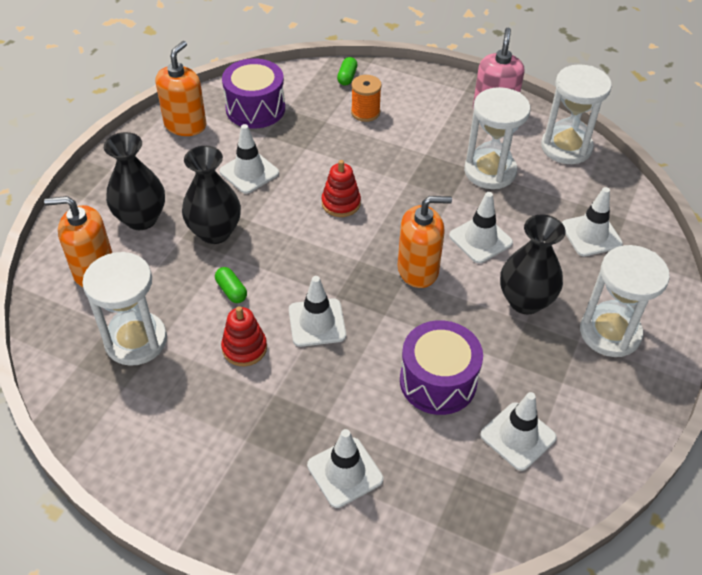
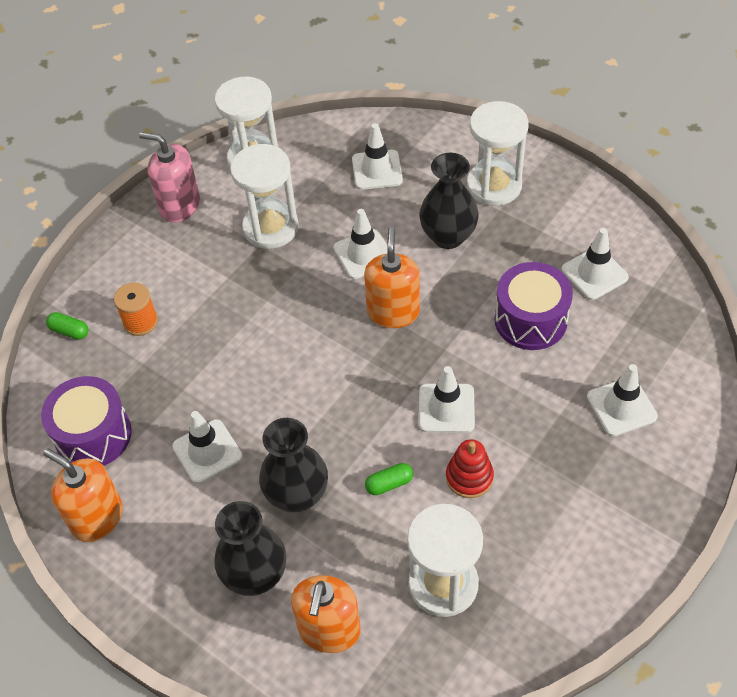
camera: 75 degrees left, 5 degrees up
red stacking toy [322,160,361,217] -> none

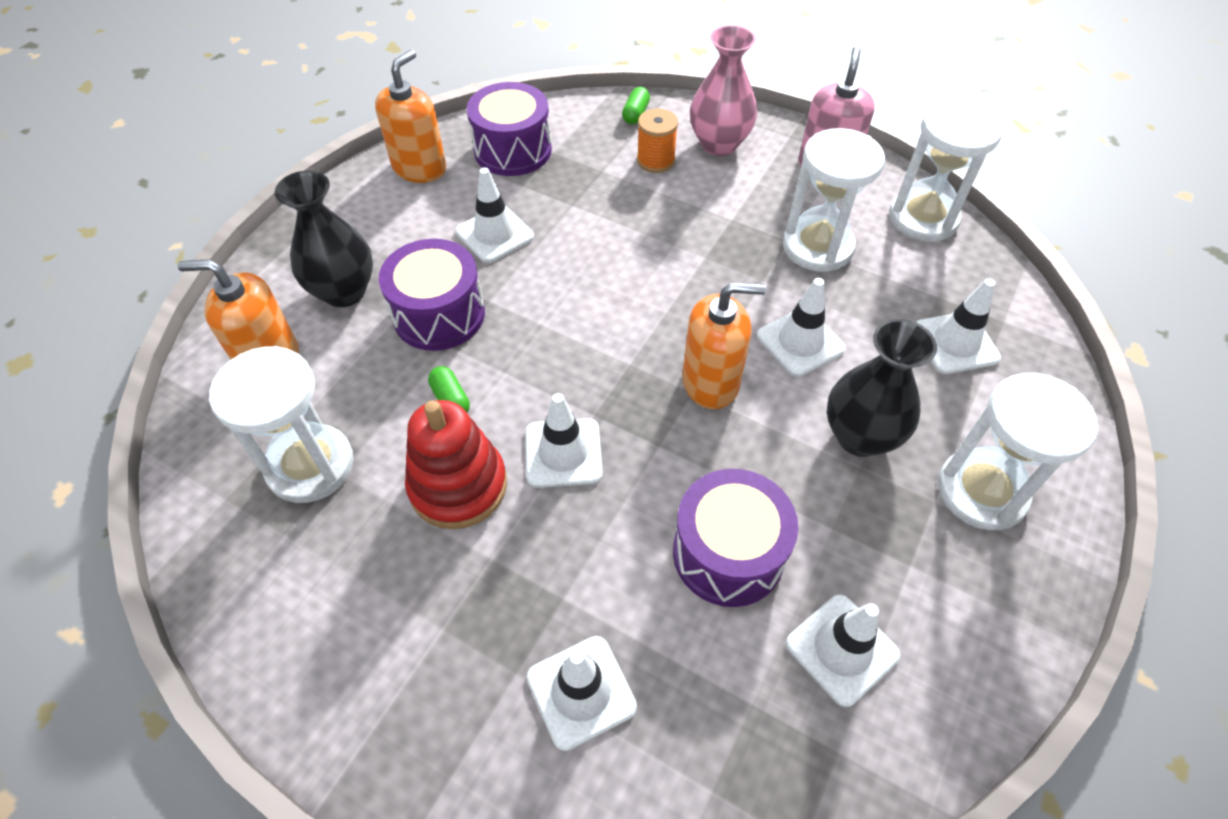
camera: 80 degrees right, 0 degrees up
black vase [259,418,328,512] -> purple drum [379,239,485,351]
red stacking toy [446,439,494,498] -> red stacking toy [405,400,507,529], size x1.55
none -> pink vase [690,25,757,156]

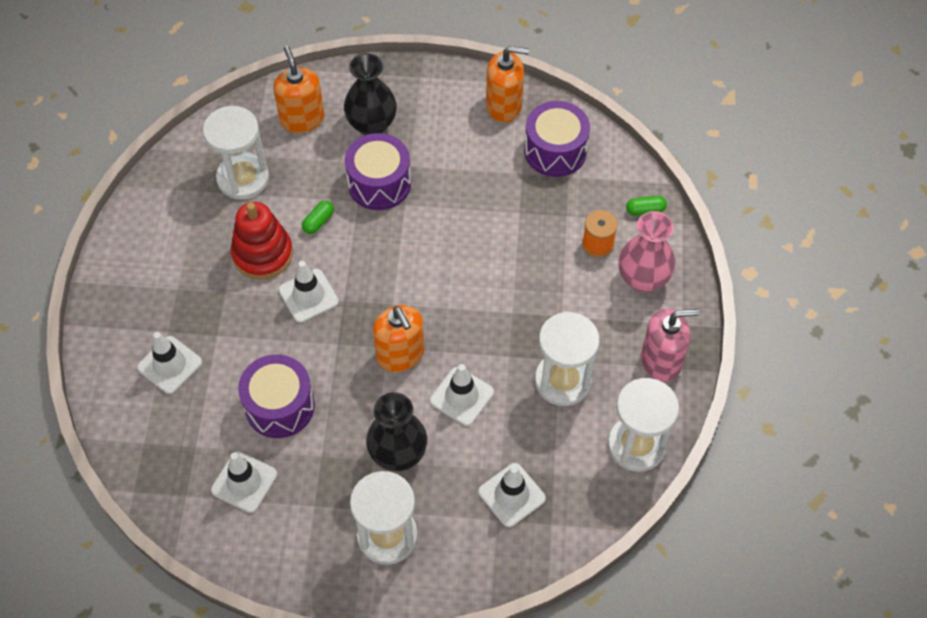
camera: 65 degrees right, 5 degrees up
white traffic cone [455,167,534,263] -> none

